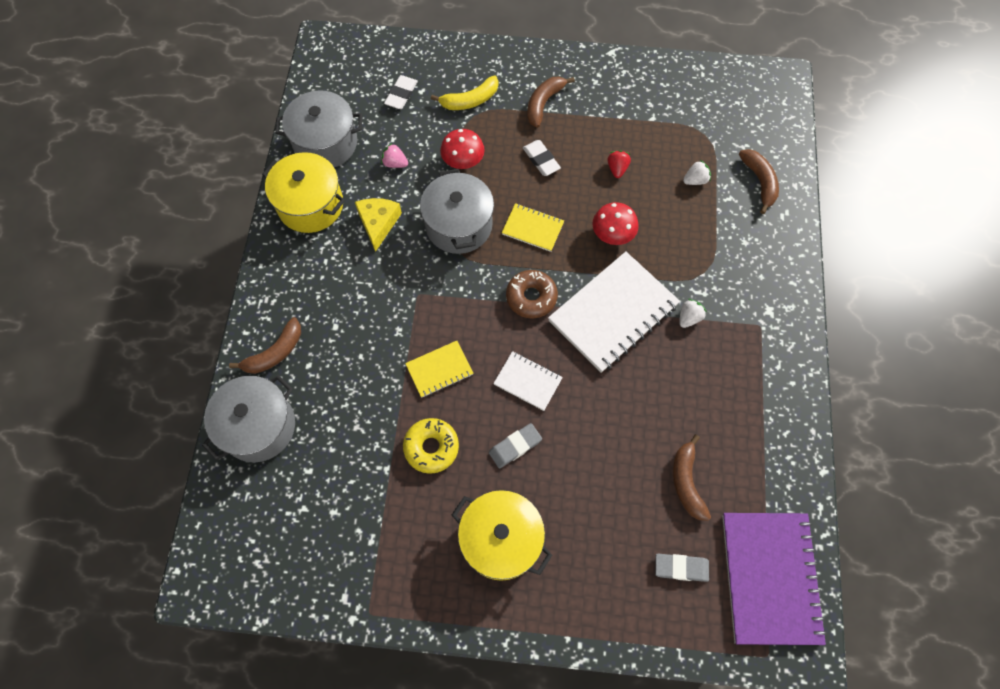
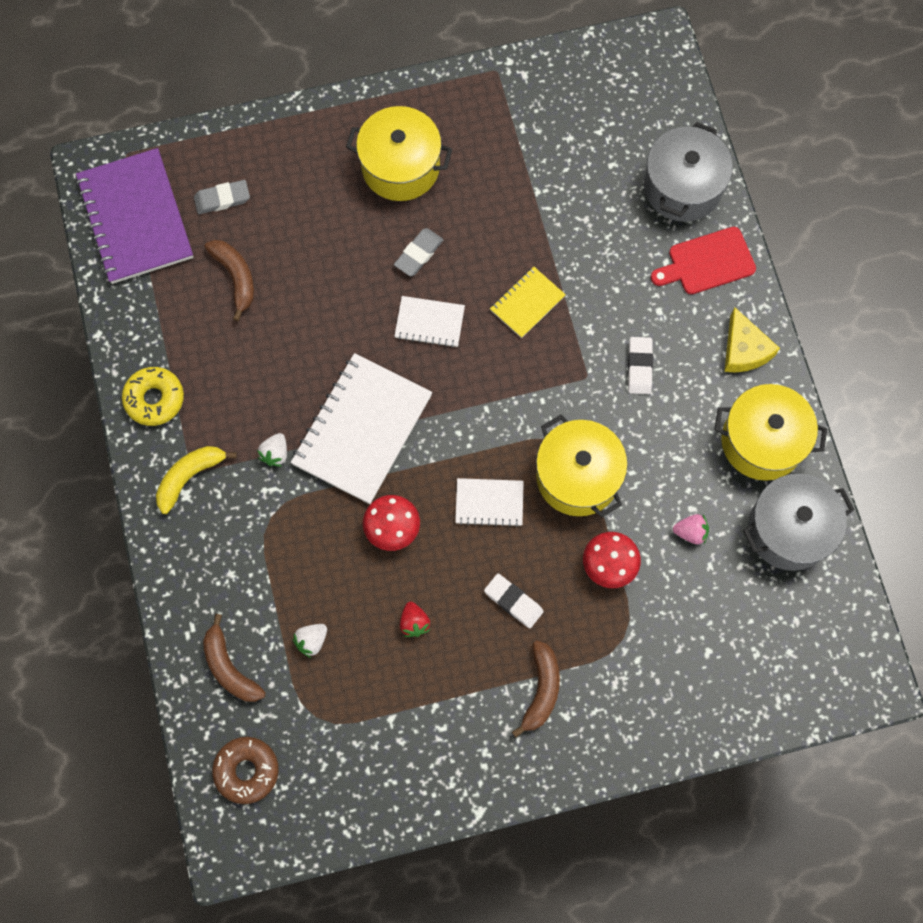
camera: 160 degrees right, 5 degrees up
brown banana [229,317,301,374] -> red cutting board [651,227,756,294]
yellow cheese [355,198,402,252] -> yellow cheese moved to [724,307,780,372]
white eraser [384,75,418,109] -> white eraser moved to [628,337,653,394]
yellow donut [403,418,459,474] -> yellow donut moved to [122,367,184,426]
grey pot [420,169,494,254] -> yellow pot [536,415,628,517]
yellow banana [431,76,498,110] -> yellow banana moved to [156,446,237,514]
yellow notebook [502,203,564,252] -> white notebook [455,478,524,527]
brown donut [506,270,558,318] -> brown donut moved to [212,737,279,804]

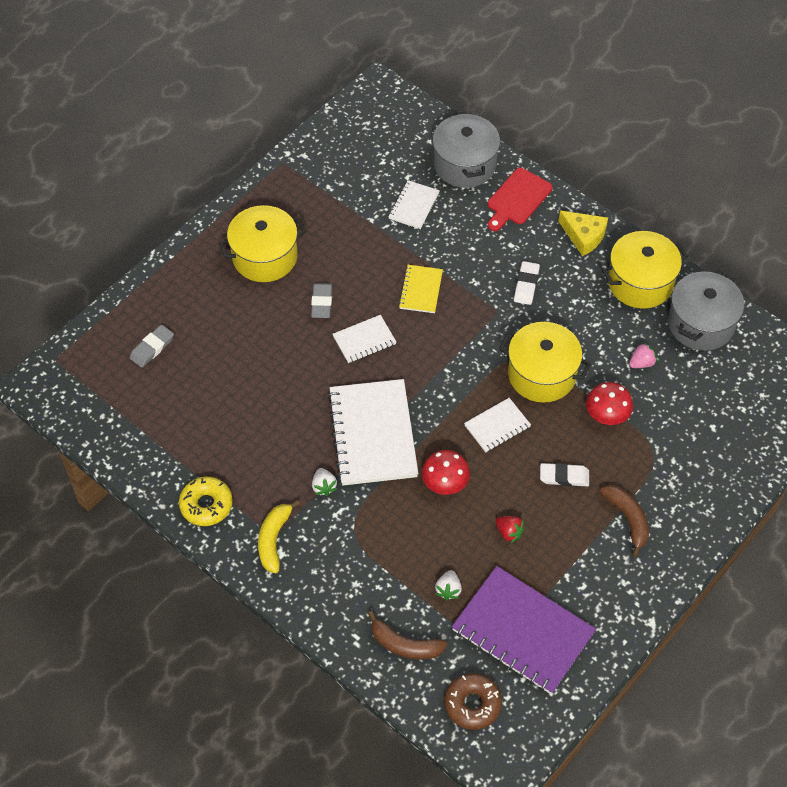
camera: 35 degrees left, 15 degrees down
purple notebook [76,148,193,284] -> purple notebook moved to [452,566,596,694]
brown banana [205,240,254,321] -> none
white eraser [628,337,653,394] -> white eraser turned 45 degrees clockwise [514,261,540,305]
none -> white notebook [388,180,440,229]

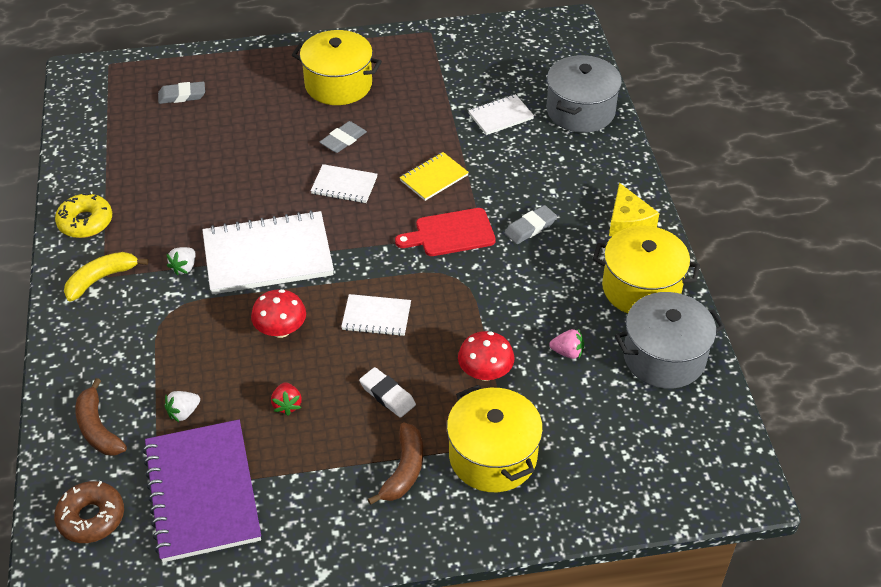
camera: 40 degrees right, 10 degrees down
white notebook [327,379,419,485] -> white notebook turned 45 degrees clockwise [202,210,334,294]
red cutting board [487,168,553,231] -> red cutting board moved to [395,208,496,256]
yellow pot [499,322,591,403] -> yellow pot moved to [447,385,543,492]
white eraser [514,261,540,305] -> grey eraser [505,205,557,244]

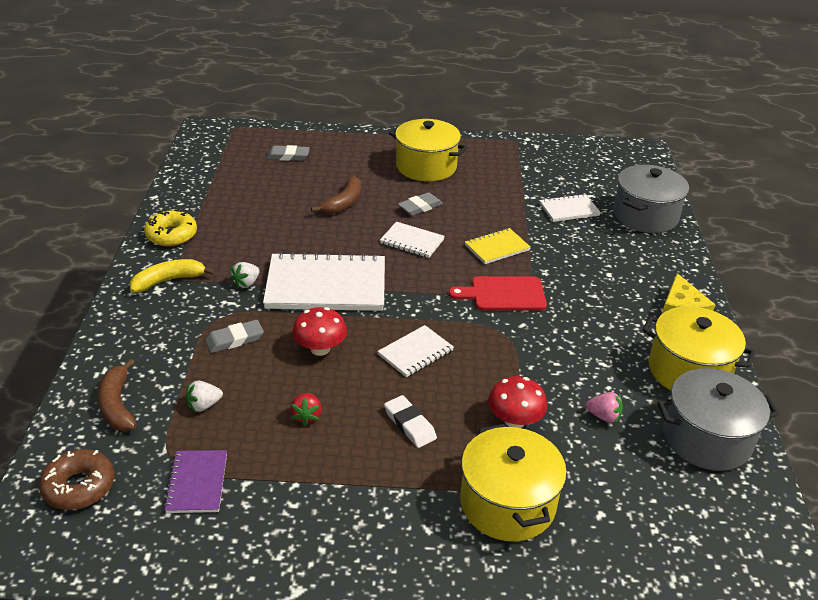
camera: 10 degrees right, 10 degrees down
purple notebook [143,420,261,562] -> purple notebook [164,450,227,513], size x0.50
white notebook [341,294,411,336] -> white notebook turned 60 degrees counterclockwise [378,325,454,377]
brown banana [368,423,423,505] -> brown banana moved to [311,176,361,214]
grey eraser [505,205,557,244] -> grey eraser moved to [205,320,264,353]

